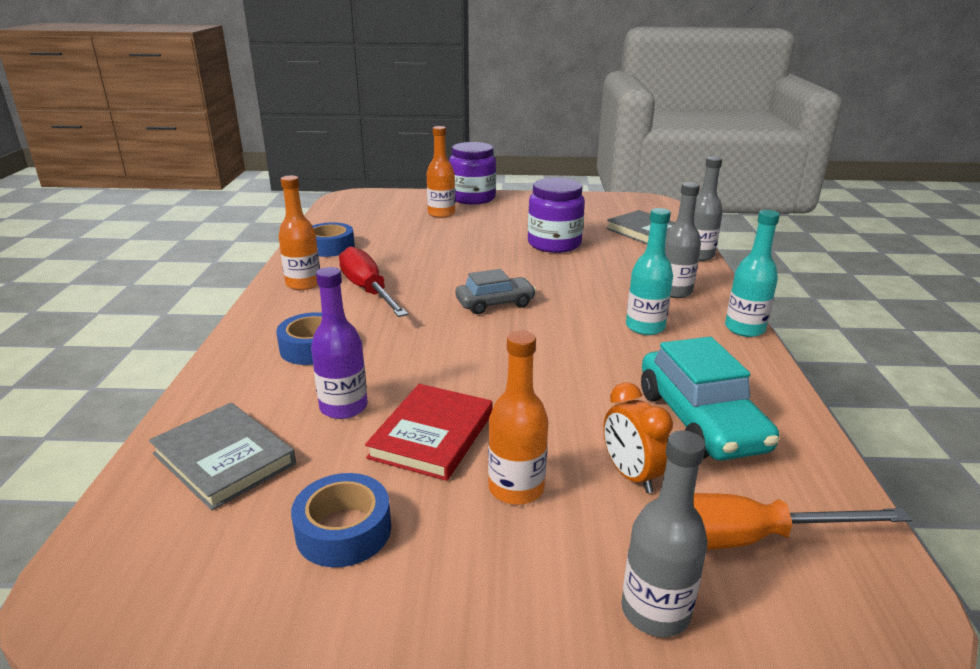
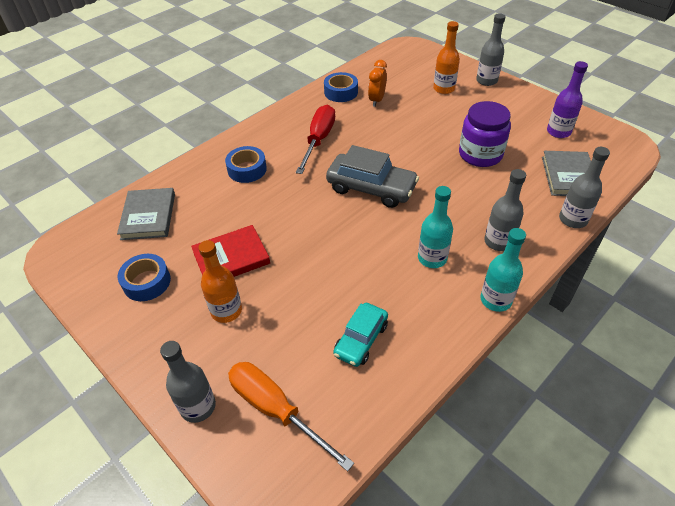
camera: 45 degrees right, 20 degrees up
orange bottle [278,175,320,290] -> none
purple bottle [311,267,368,419] -> purple bottle moved to [547,61,588,138]
purple jar [449,142,496,205] -> grey bottle [476,13,506,86]
grey car [456,269,536,314] -> grey car [326,145,419,208], size x1.59
orange clock [603,382,673,493] -> orange clock moved to [368,60,387,107]
turquoise car [641,337,779,461] -> turquoise car [333,303,388,367], size x0.63

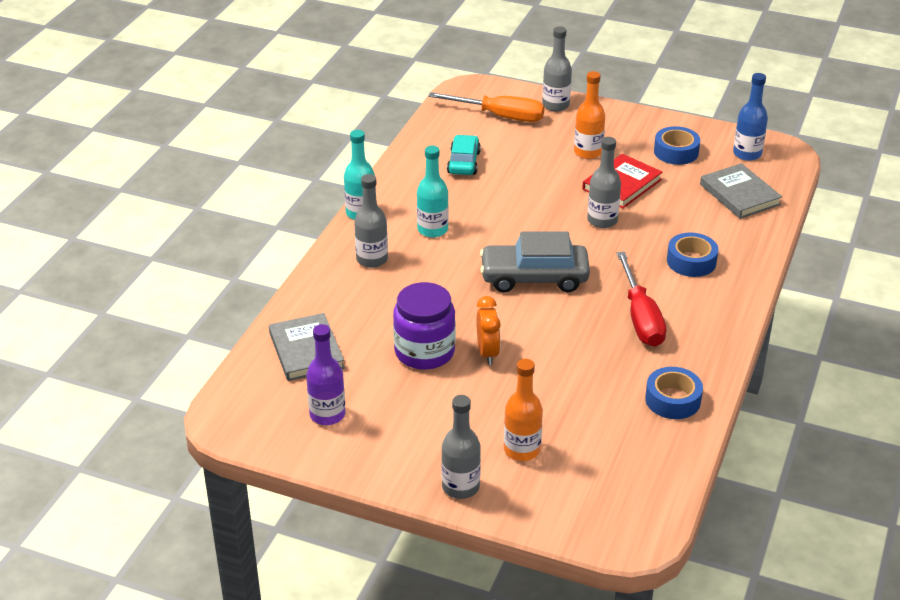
camera: 155 degrees right, 10 degrees down
orange clock [368,60,387,107] -> orange clock moved to [476,296,501,365]
grey bottle [559,147,610,228] -> grey bottle moved to [587,137,621,228]
none -> blue bottle [733,73,768,161]

